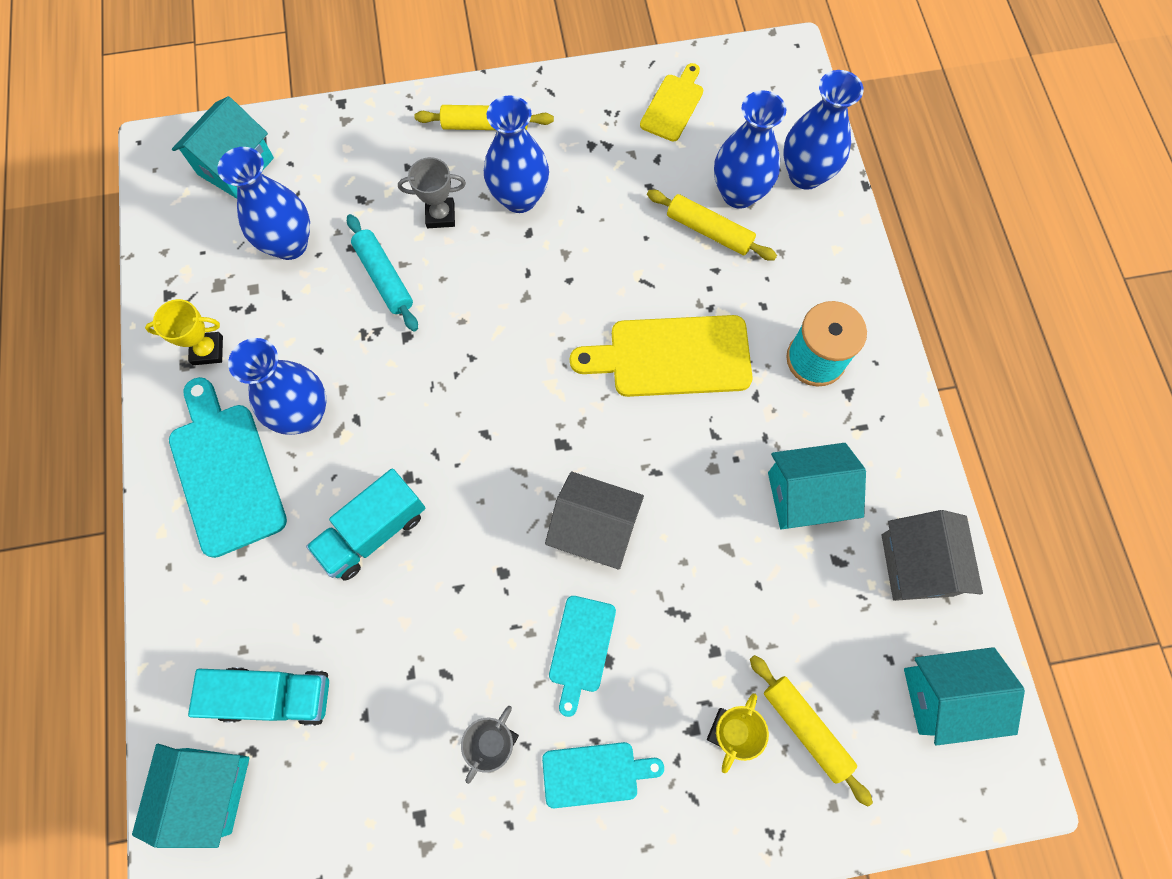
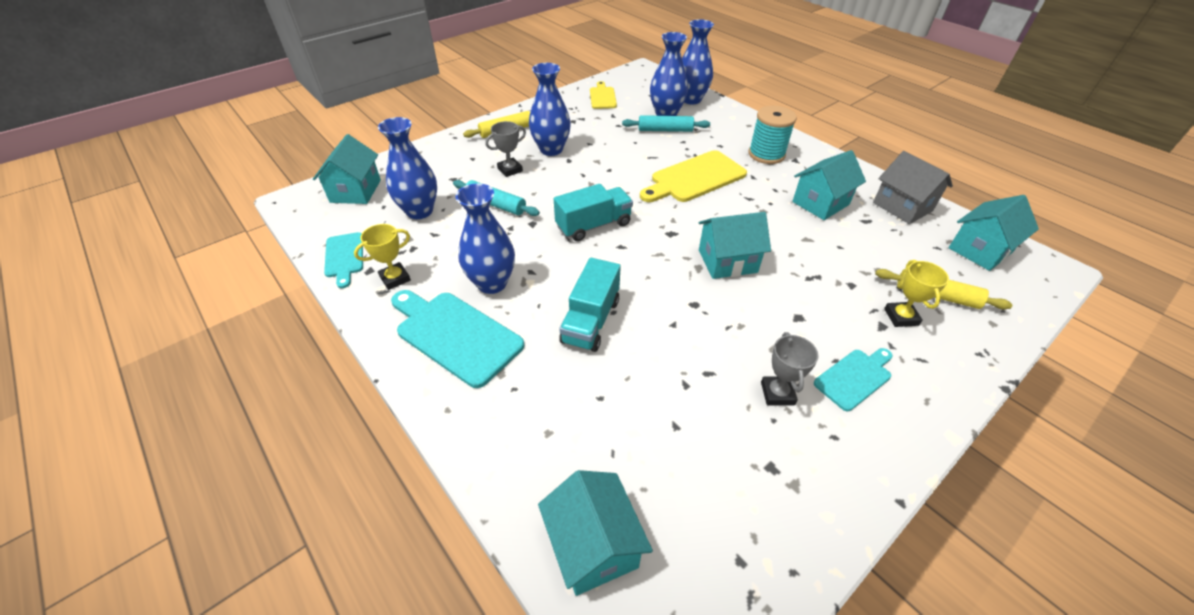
camera: 30 degrees left, 25 degrees down
turquoise truck [188,667,329,726] -> turquoise truck moved to [554,184,633,241]
grey house [545,472,644,570] -> turquoise house [699,212,771,279]
turquoise cutting board [549,596,616,717] -> turquoise cutting board moved to [324,232,363,288]
yellow rolling pin [647,190,777,261] -> turquoise rolling pin [622,115,710,132]

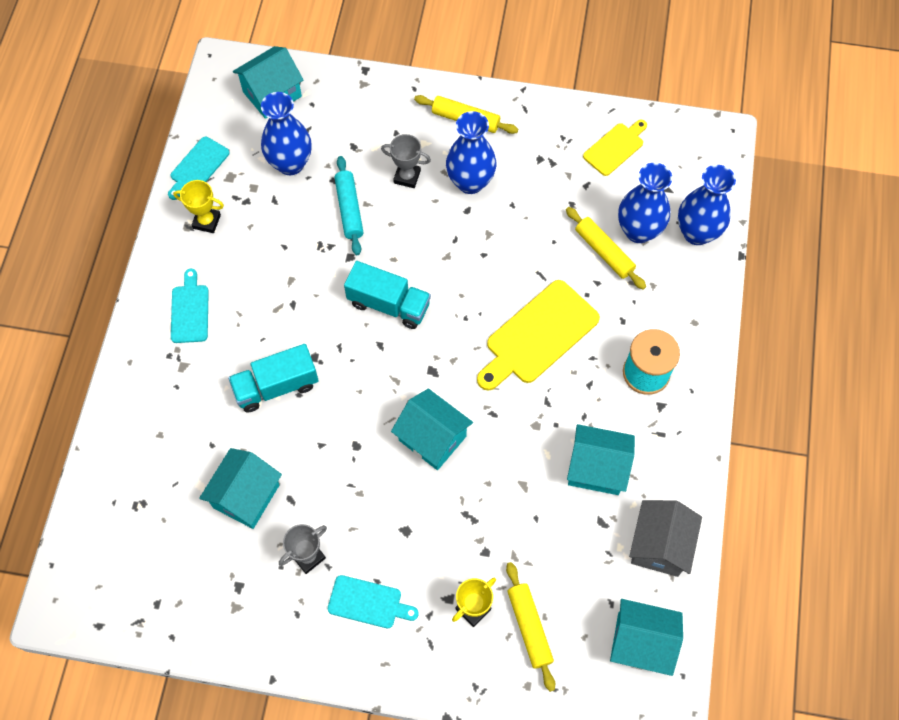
camera: 50 degrees right, 20 degrees up
turquoise cutting board [391,290,524,388] -> turquoise cutting board [171,269,209,343], size x0.58
blue vase [455,183,515,294] -> none
turquoise house [538,470,653,596] -> turquoise house moved to [199,448,282,529]
turquoise rolling pin [622,115,710,132] -> yellow rolling pin [566,207,646,290]
yellow cutting board [640,150,747,202] -> yellow cutting board turned 60 degrees counterclockwise [477,280,600,391]

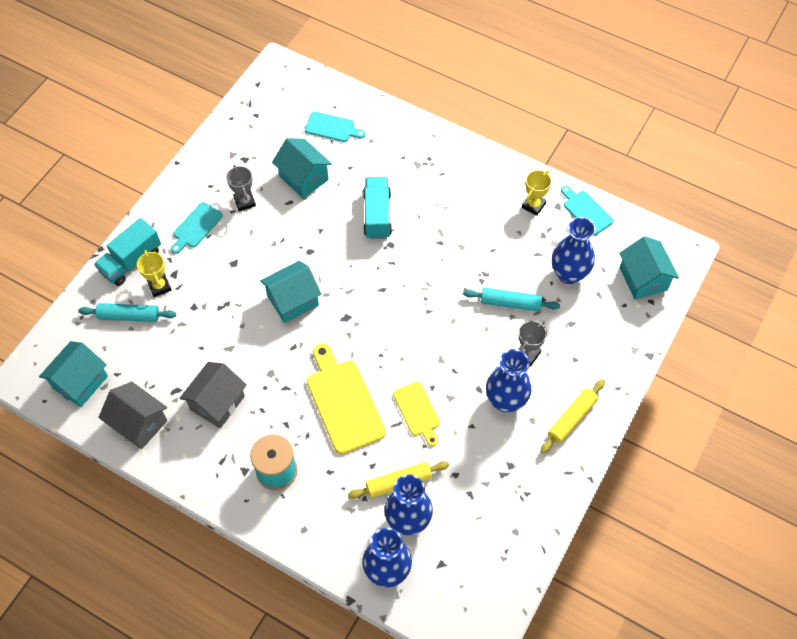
camera: 110 degrees right, 5 degrees down
turquoise cutting board [171,269,209,343] -> turquoise cutting board moved to [305,112,366,142]
turquoise truck [344,261,431,329] -> turquoise truck moved to [94,218,161,286]
yellow rolling pin [506,562,555,692] -> turquoise rolling pin [78,303,176,322]
turquoise house [567,424,635,495] -> grey house [180,362,247,428]
yellow cutting board [583,120,647,176] -> yellow cutting board moved to [393,382,440,447]

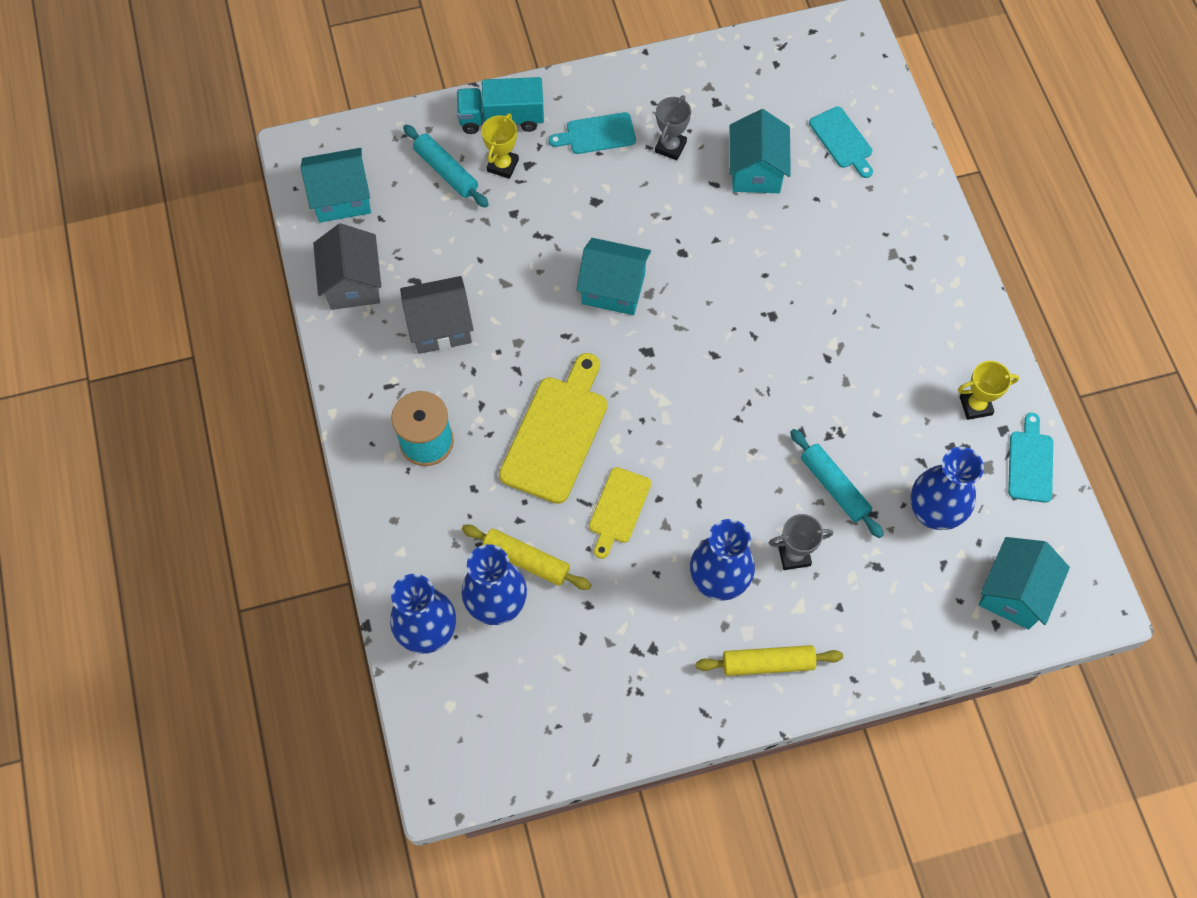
camera: 45 degrees right, 5 degrees up
turquoise truck [363,177,392,239] -> none

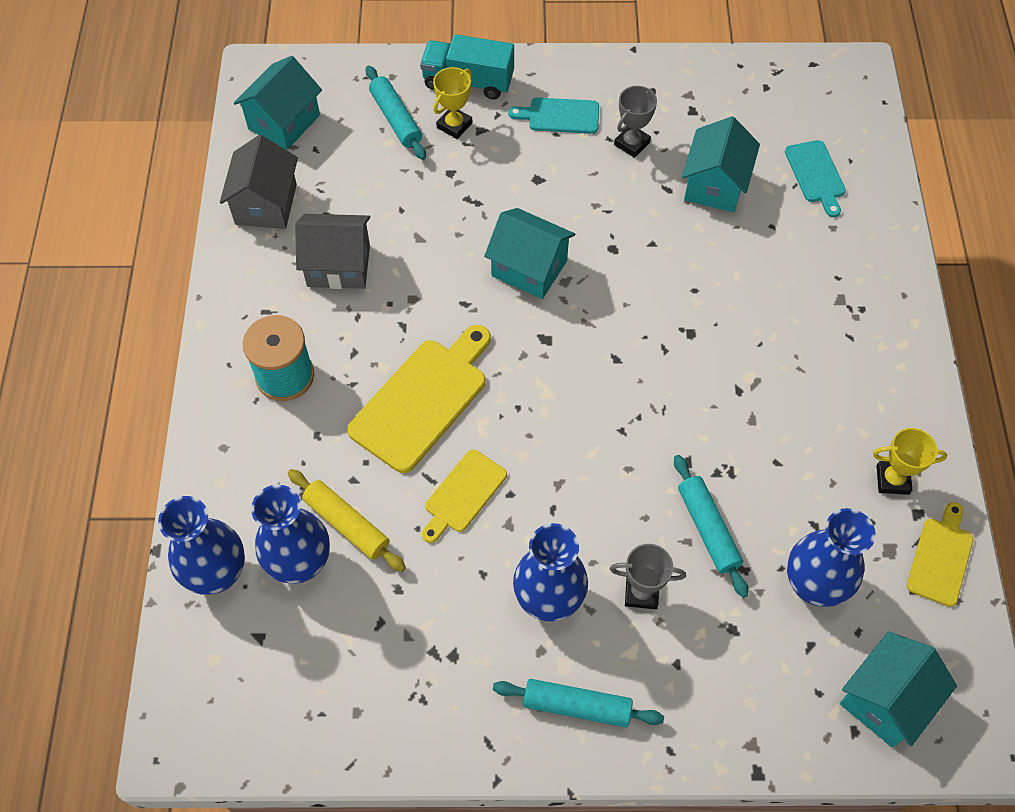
camera: 15 degrees right, 5 degrees down
turquoise house [301,148,371,223] -> turquoise house turned 60 degrees counterclockwise [234,56,322,150]
yellow rolling pin [696,645,843,676] -> turquoise rolling pin [493,679,664,727]
turquoise cutting board [1008,413,1053,503] -> yellow cutting board [907,502,973,607]

